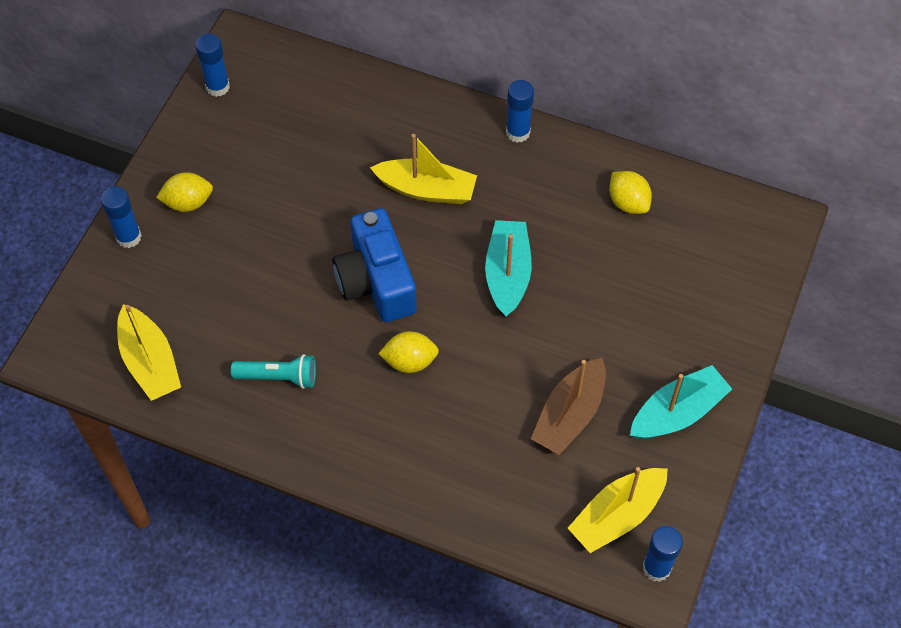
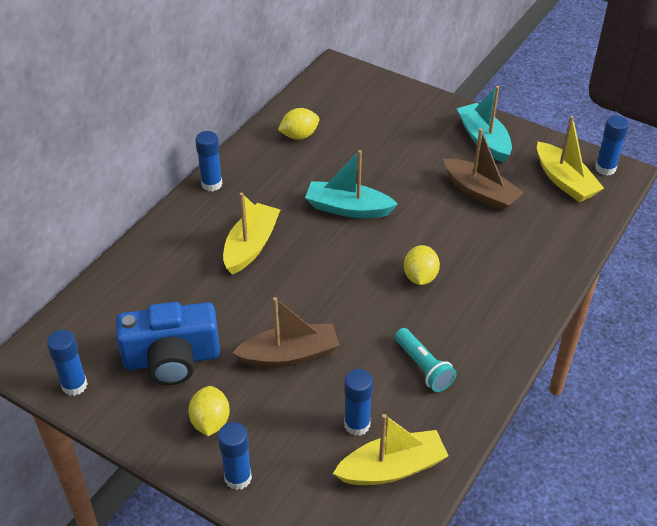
camera: 80 degrees left, 15 degrees down
turquoise flashlight [231,354,316,389] -> turquoise flashlight turned 135 degrees clockwise [395,328,456,392]
blue camera [332,208,417,322] -> blue camera moved to [116,302,220,385]
none -> brown boat [232,297,339,368]
none -> blue glue stick [344,369,373,436]

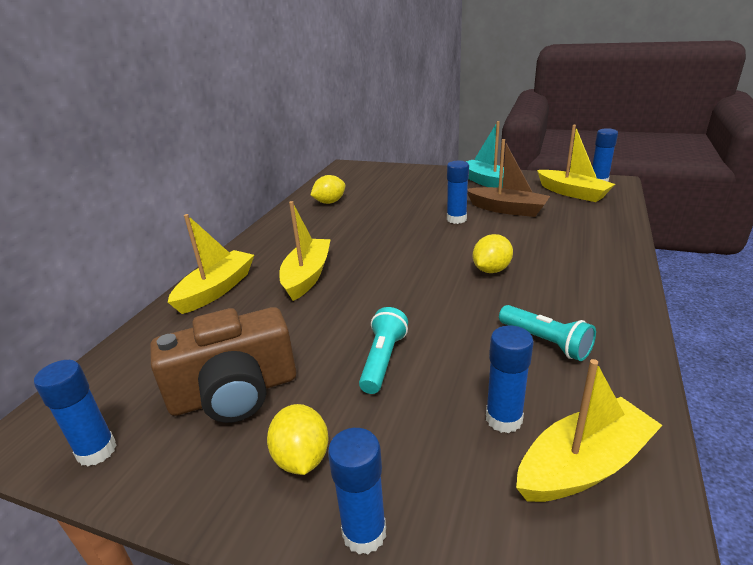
camera: 10 degrees left, 15 degrees down
blue camera [116,302,220,385] -> brown camera [150,307,296,423]
blue glue stick [195,131,222,192] -> blue glue stick moved to [447,161,469,224]
brown boat [232,297,339,368] -> turquoise flashlight [359,307,408,394]
turquoise boat [305,150,398,218] -> none
yellow lemon [404,245,440,285] -> yellow lemon turned 45 degrees clockwise [473,234,513,273]
none -> yellow boat [168,214,254,314]

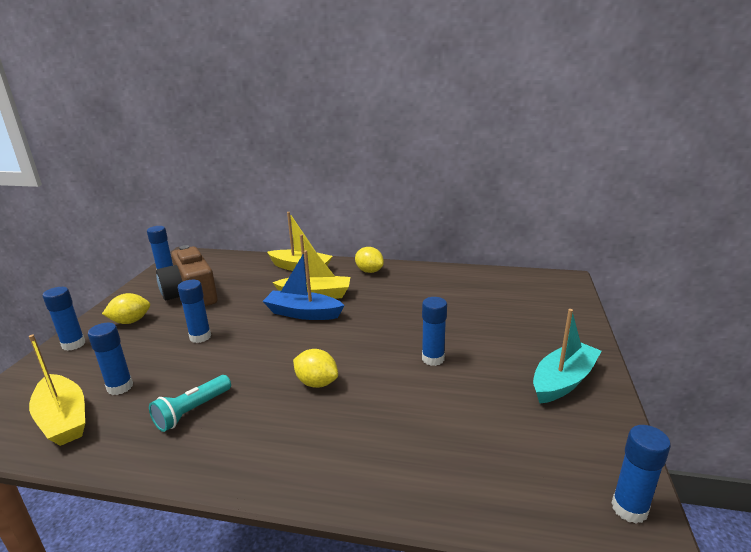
camera: 80 degrees right, 5 degrees down
yellow lemon [311,175,345,204] -> yellow lemon moved to [355,247,384,273]
turquoise flashlight [359,307,408,394] -> blue glue stick [178,280,211,343]
brown boat [467,139,550,217] -> none
yellow boat [537,125,615,202] -> none
none -> blue boat [263,250,345,320]

